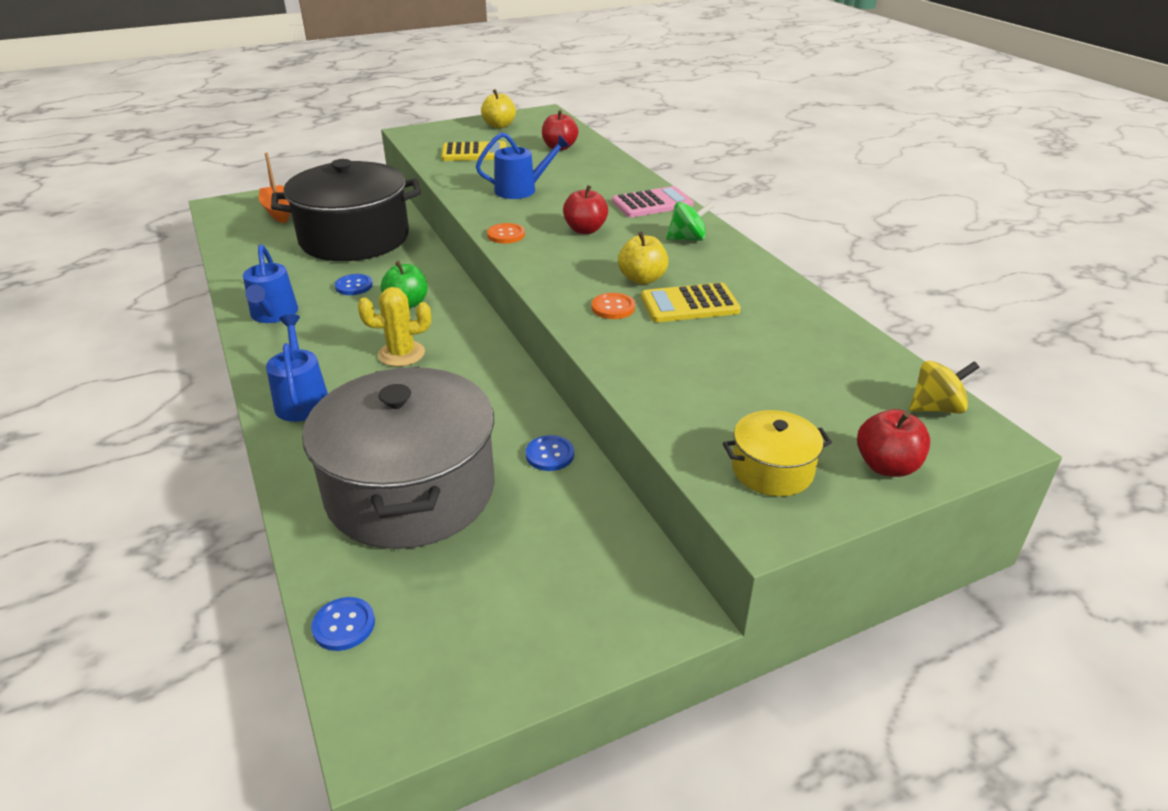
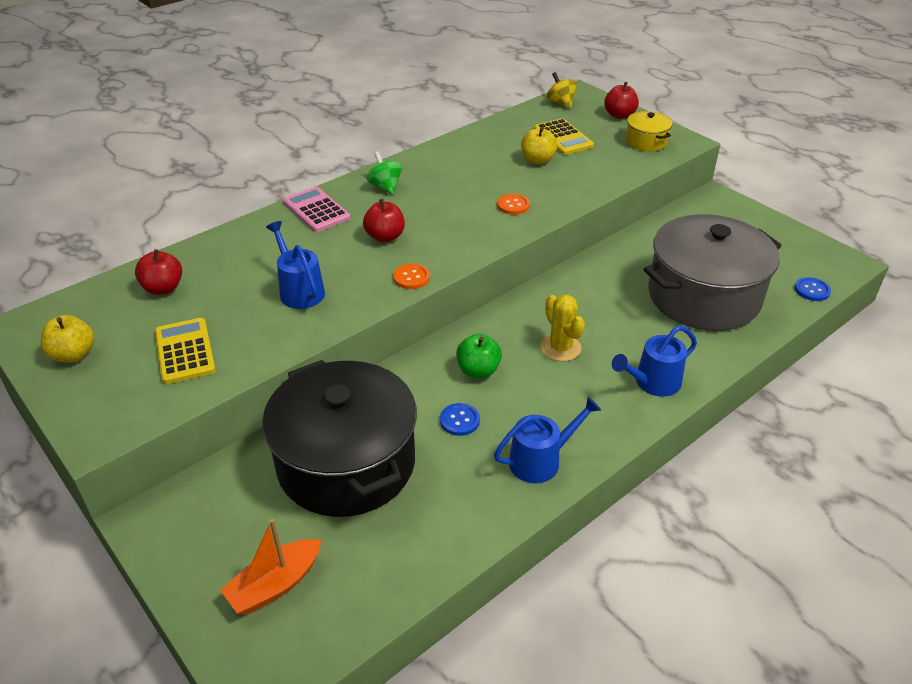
camera: 105 degrees left, 5 degrees up
blue button [526,435,574,471] -> none
yellow apple [618,231,669,285] -> yellow apple moved to [521,127,558,164]
yellow calculator [641,283,741,322] -> yellow calculator moved to [534,118,594,155]

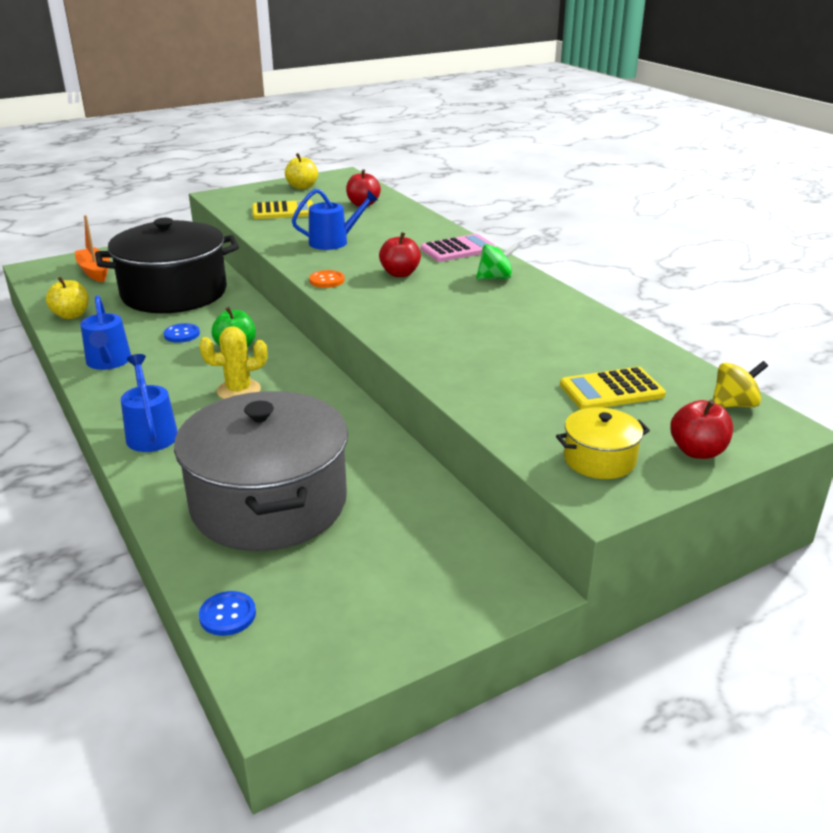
camera: 100 degrees right, 10 degrees down
orange button [497,194,530,215] -> none
yellow apple [521,127,558,164] -> yellow apple moved to [46,277,89,319]

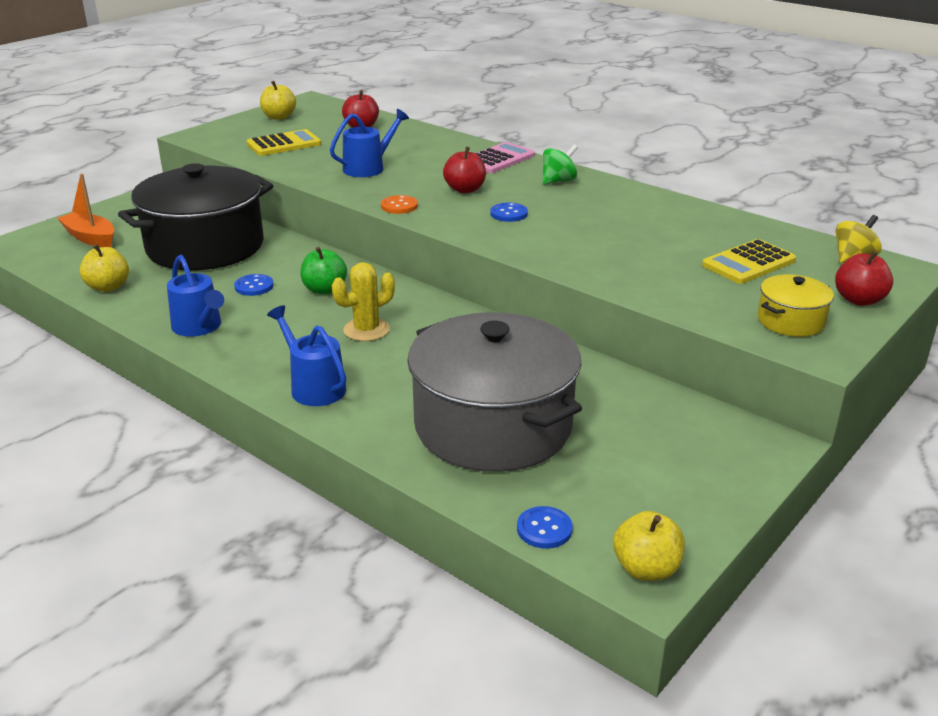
camera: 20 degrees left, 0 degrees up
none -> blue button [490,203,528,222]
none -> yellow apple [613,511,685,581]

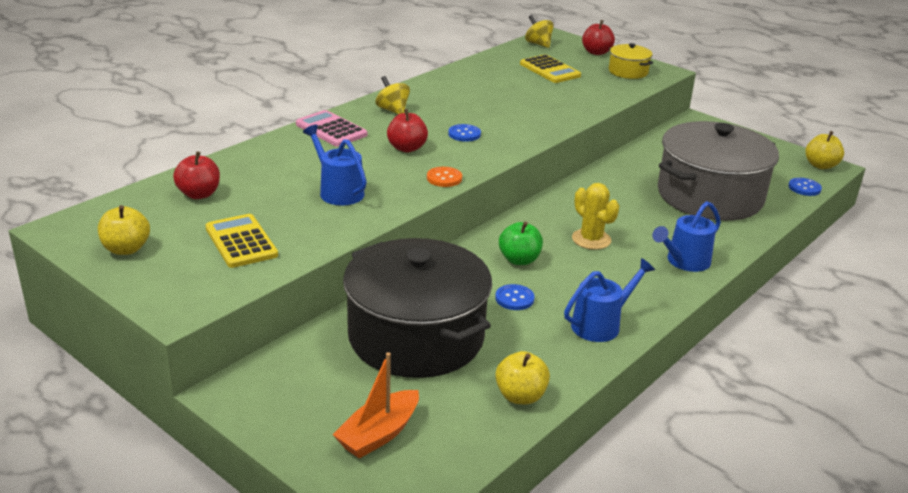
camera: 90 degrees left, 0 degrees up
green spinning top [542,144,578,185] -> yellow spinning top [376,76,410,114]

